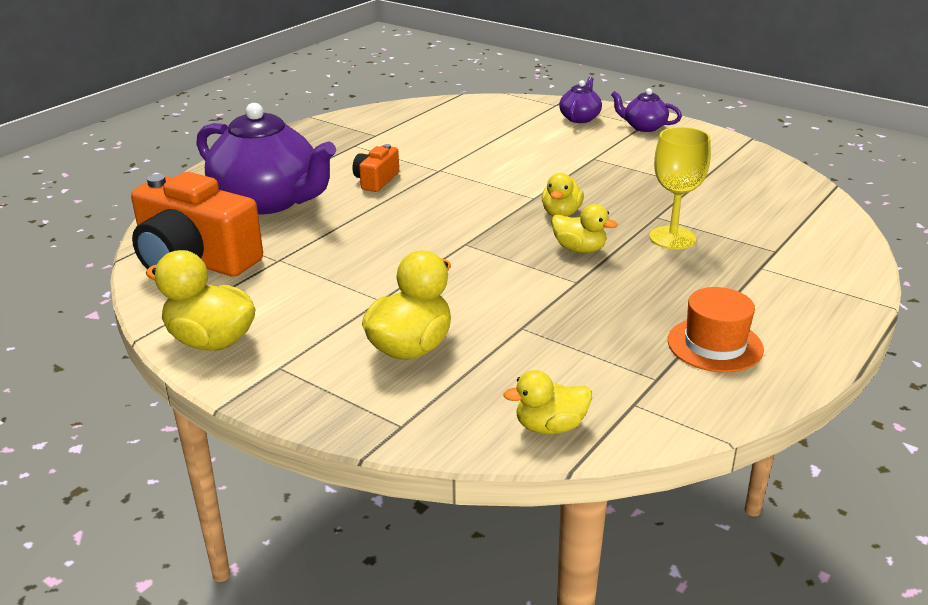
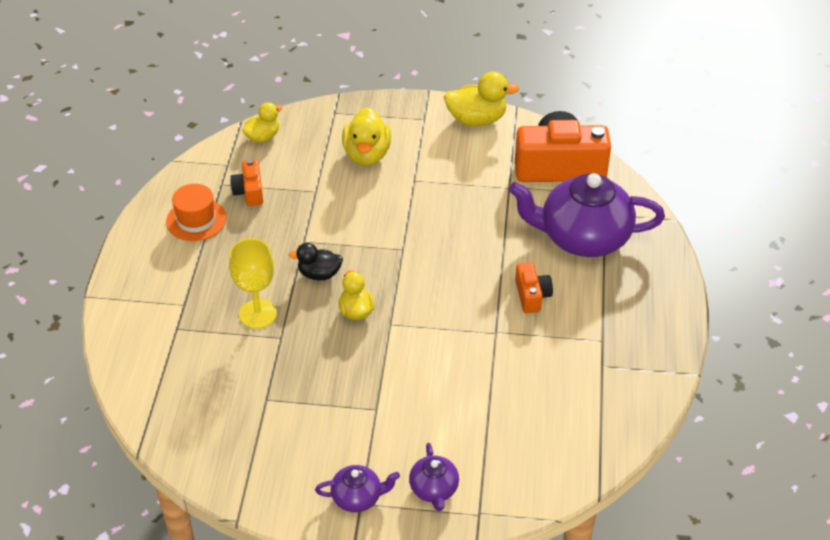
camera: 150 degrees right, 15 degrees up
yellow duck [551,204,617,253] -> black duck [289,243,343,280]
none -> orange camera [230,159,263,206]

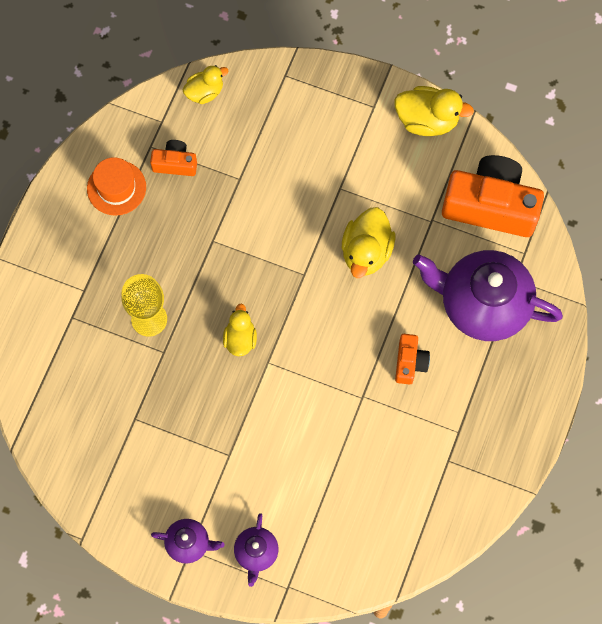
camera: 15 degrees right, 25 degrees up
orange camera [230,159,263,206] -> orange camera turned 90 degrees clockwise [150,140,197,176]
black duck [289,243,343,280] -> none
yellow duck [342,107,391,166] -> yellow duck moved to [342,207,395,278]

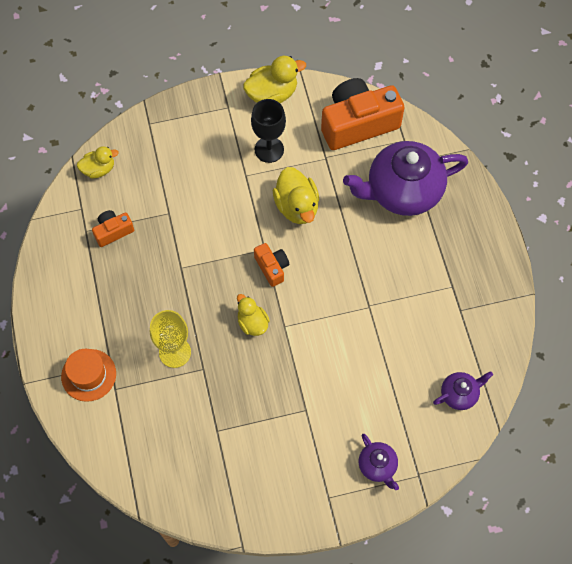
camera: 35 degrees left, 5 degrees down
orange hat [87,157,146,215] -> orange hat moved to [61,349,116,402]
purple teapot [151,519,225,563] -> purple teapot moved to [433,371,493,410]
yellow duck [183,65,229,104] -> yellow duck turned 45 degrees clockwise [77,146,119,178]
orange camera [395,334,430,385] -> orange camera moved to [254,243,289,287]
none -> black goblet [251,99,286,163]

